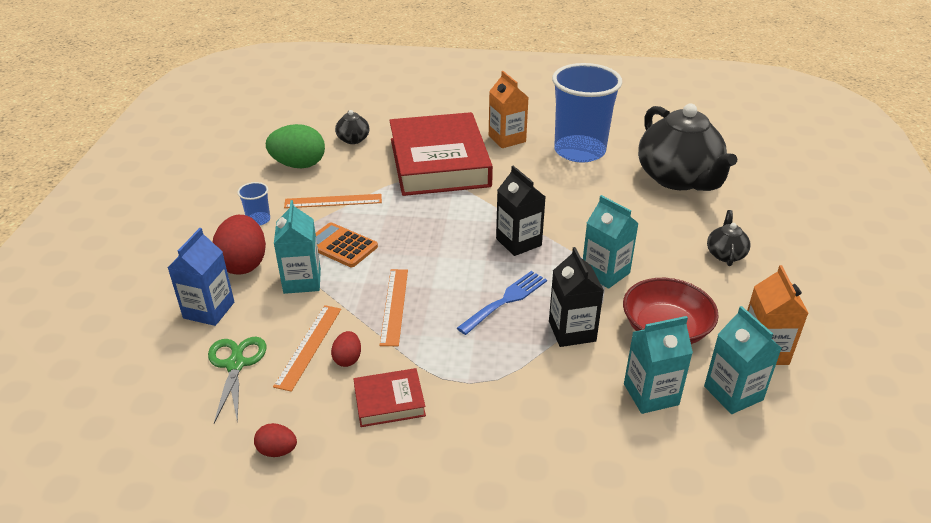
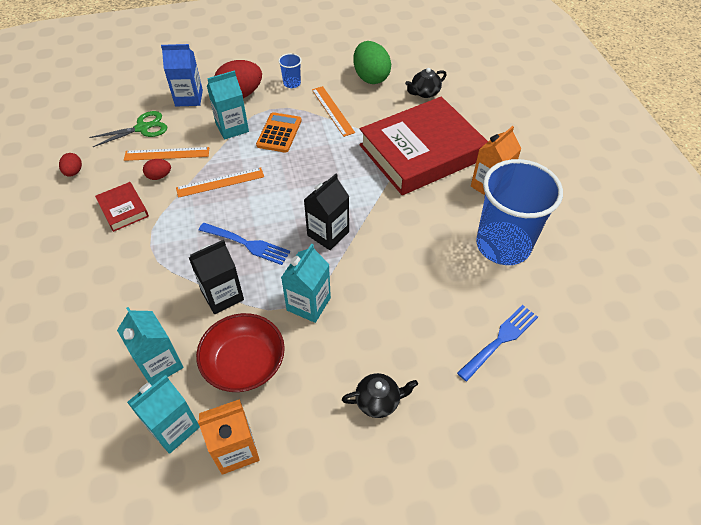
camera: 70 degrees right, 15 degrees up
black teapot [638,104,737,191] -> blue fork [457,305,538,381]

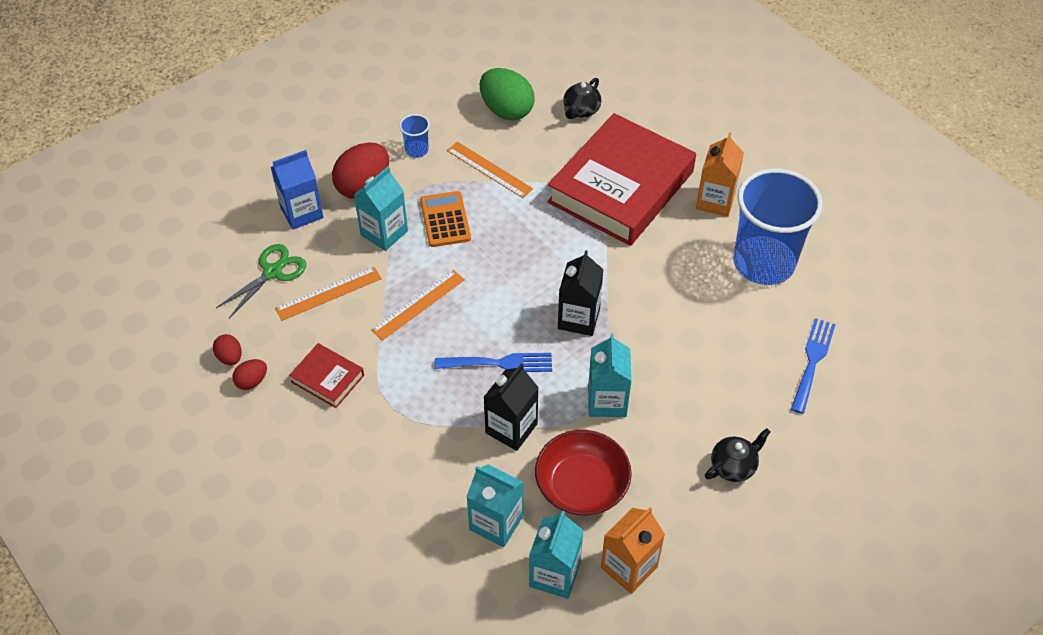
camera: 25 degrees left, 0 degrees up
red egg [143,159,171,180] -> red egg moved to [232,359,267,390]

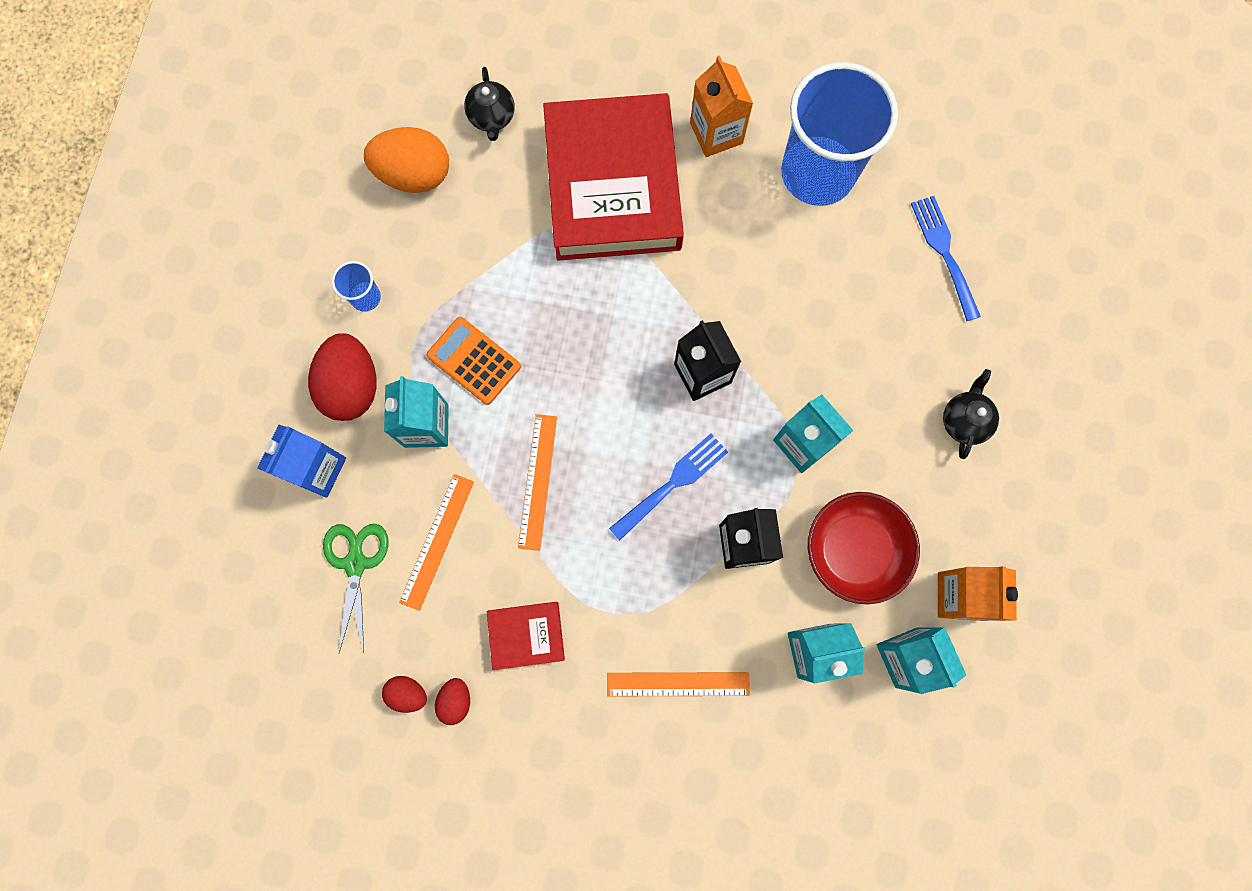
camera: 40 degrees left, 25 degrees up
orange ruler [447,142,533,198] -> orange ruler moved to [607,672,750,696]
green egg [480,68,534,120] -> orange egg [364,127,449,193]

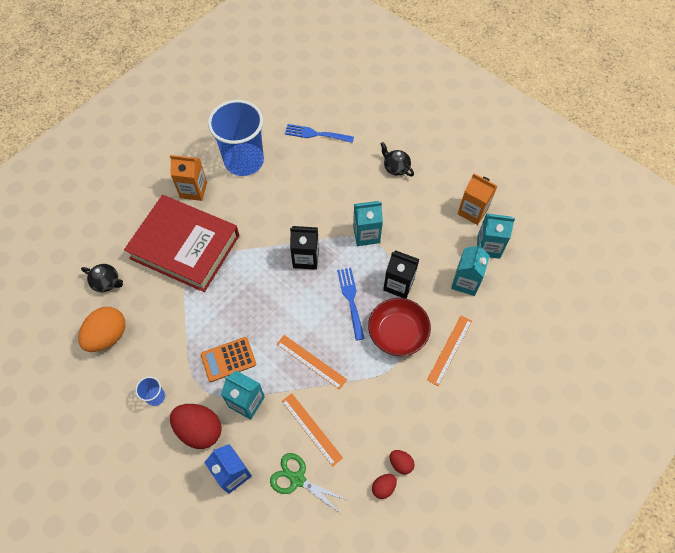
camera: 60 degrees left, 15 degrees down
red book [487,602,565,670] -> none
red bowl [808,492,920,605] -> red bowl moved to [368,298,431,356]

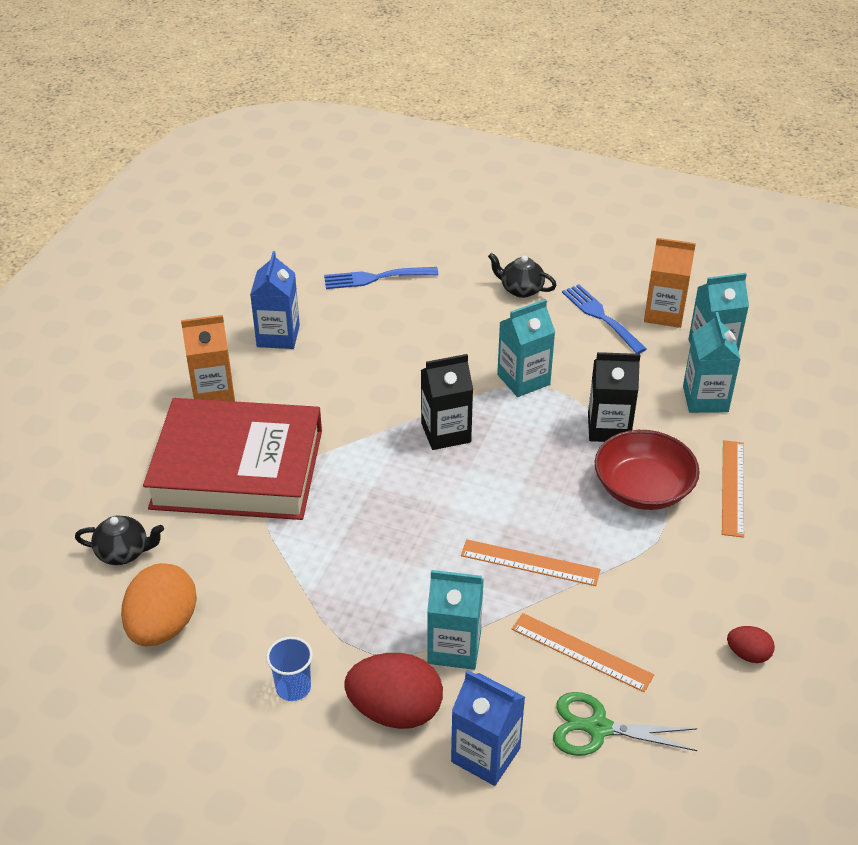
camera: 20 degrees left, 20 degrees down
orange calculator [201,337,256,382] -> none
blue cup [208,100,264,176] -> blue carton [250,251,300,349]
blue fork [337,268,365,341] -> blue fork moved to [562,285,647,354]
red egg [372,474,397,499] -> none

